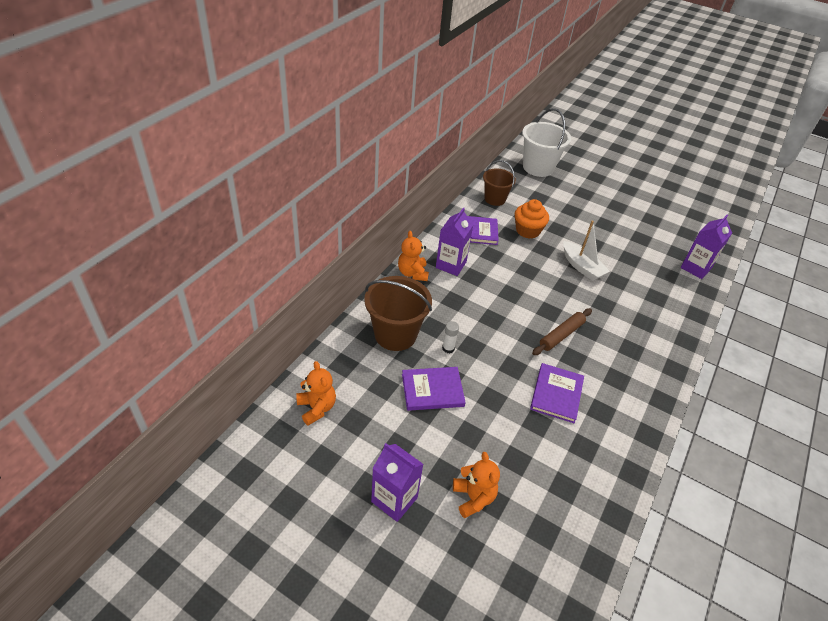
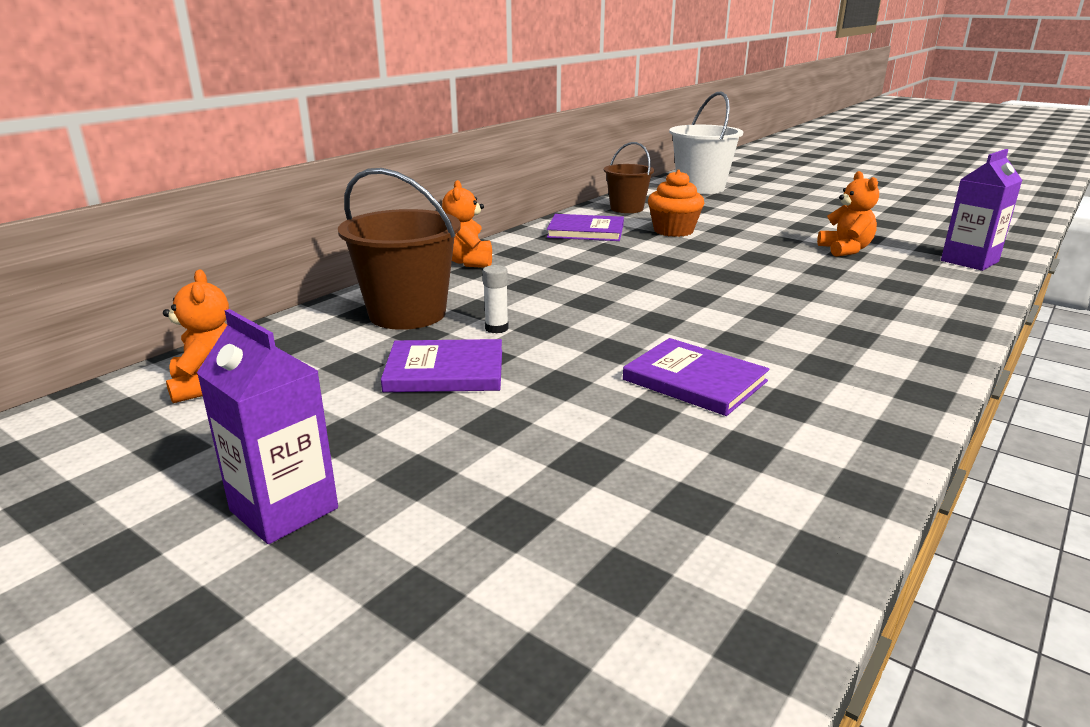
camera: 10 degrees right, 20 degrees down
purple carton [436,207,473,276] -> none
orange teddy bear [453,452,500,518] -> orange teddy bear moved to [817,171,879,257]
purple book [530,363,584,423] -> purple book turned 75 degrees counterclockwise [623,338,770,416]
brown rolling pin [532,308,592,355] -> none
white boat [563,221,610,281] -> none

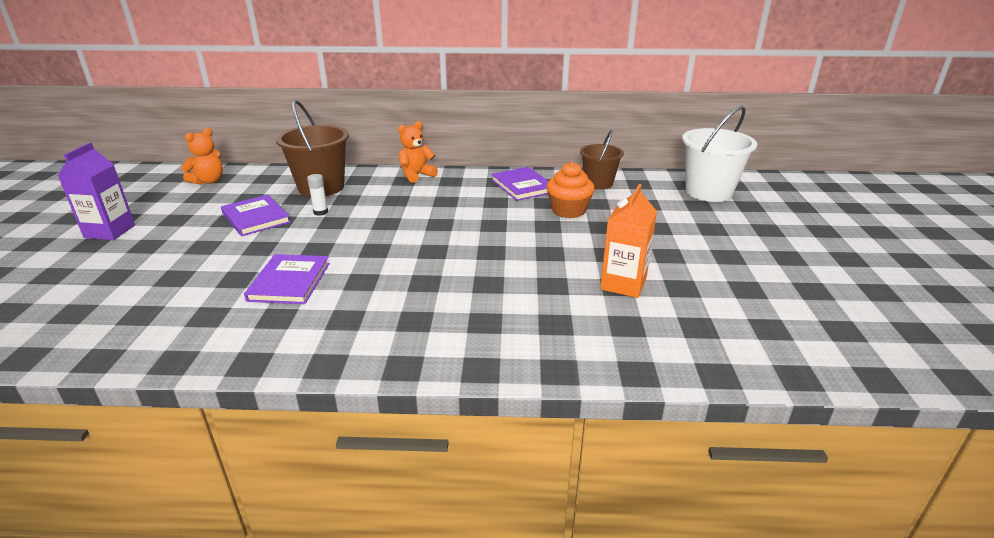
camera: 55 degrees right, 5 degrees up
orange teddy bear [817,171,879,257] -> orange carton [600,184,657,298]
purple carton [941,149,1022,271] -> none

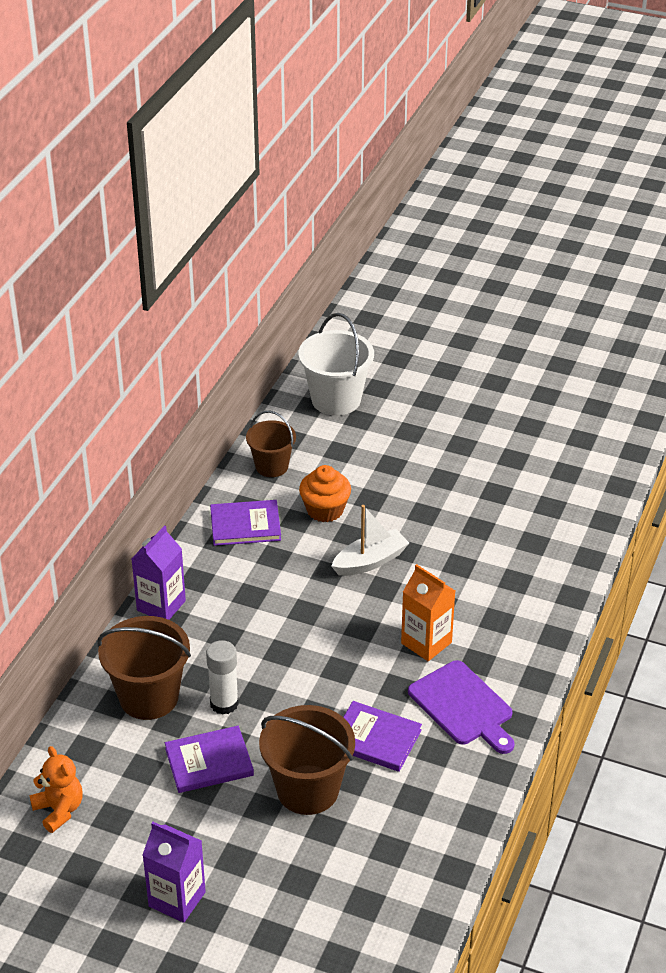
camera: 70 degrees left, 10 degrees up
white glue stick [307,174,328,216] -> white glue stick [206,640,239,715], size x1.64
orange teddy bear [398,121,438,183] -> purple carton [132,525,186,620]
orange carton [600,184,657,298] -> orange carton moved to [401,564,455,661]
none -> brown bucket [259,705,355,815]
none -> white boat [331,505,409,576]
none -> purple cutting board [408,660,515,754]

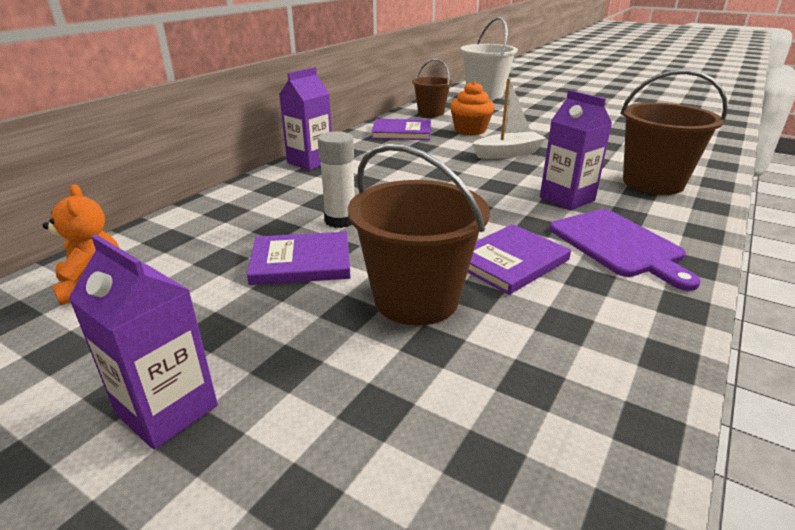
camera: 10 degrees right, 10 degrees down
brown bucket [97,616,191,720] -> brown bucket moved to [620,69,728,195]
purple book [343,701,422,772] -> purple book turned 75 degrees counterclockwise [468,224,571,295]
orange carton [401,564,455,661] -> purple carton [540,90,612,210]

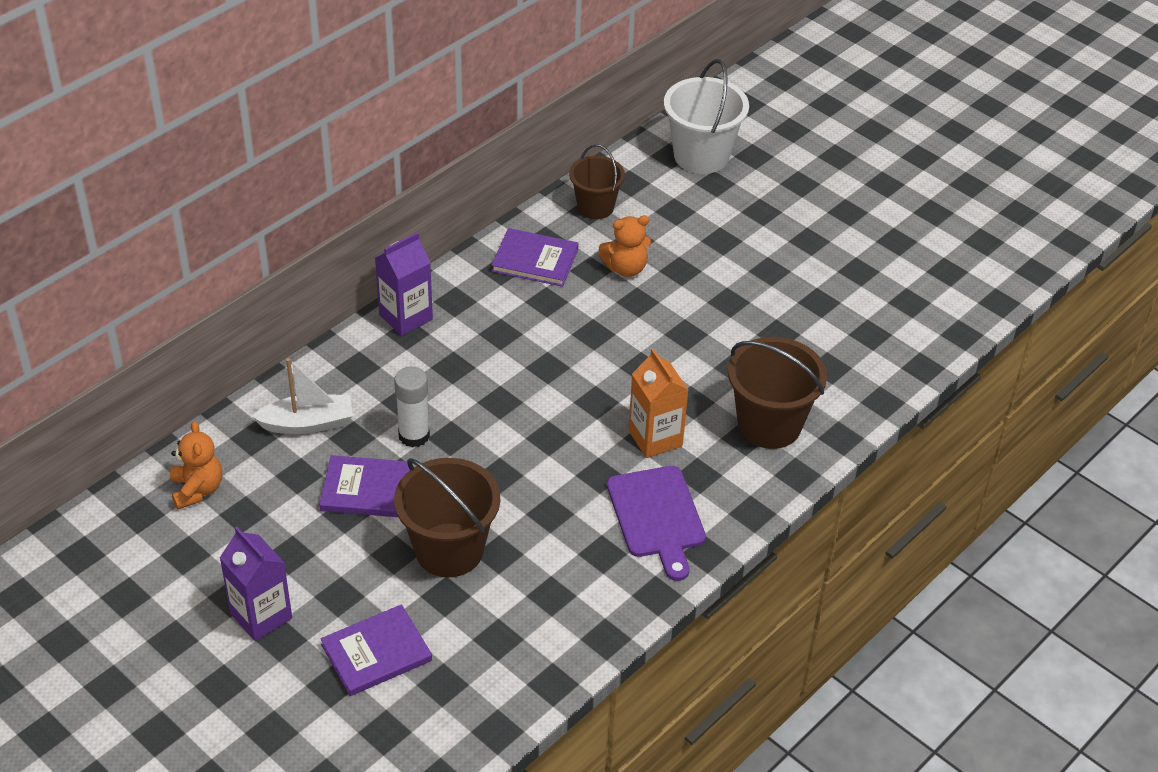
camera: 10 degrees right, 15 degrees up
orange cupcake [450,81,495,135] -> orange teddy bear [599,215,651,277]
purple book [468,224,571,295] -> purple book moved to [320,604,432,696]
white boat [472,78,546,159] -> white boat moved to [251,358,353,434]
purple carton [540,90,612,210] -> orange carton [628,348,688,458]

